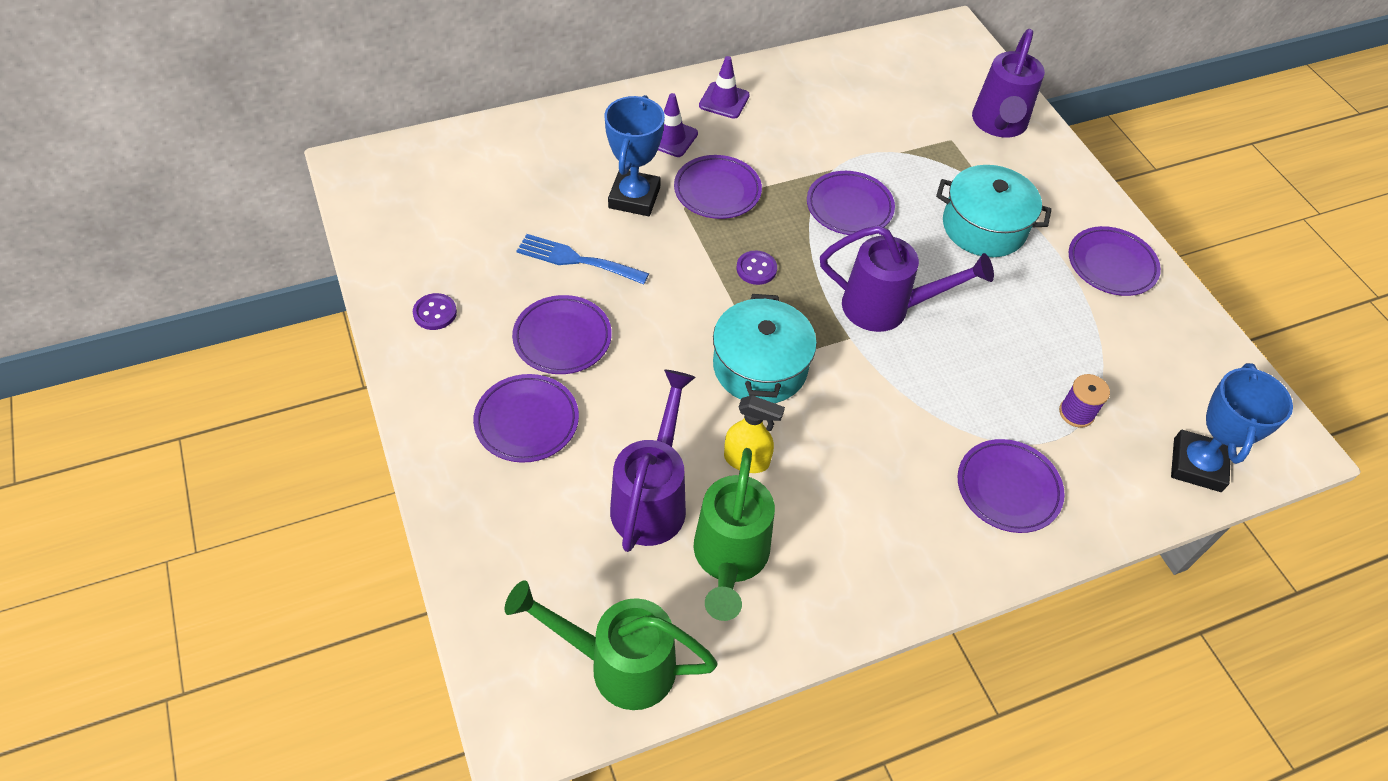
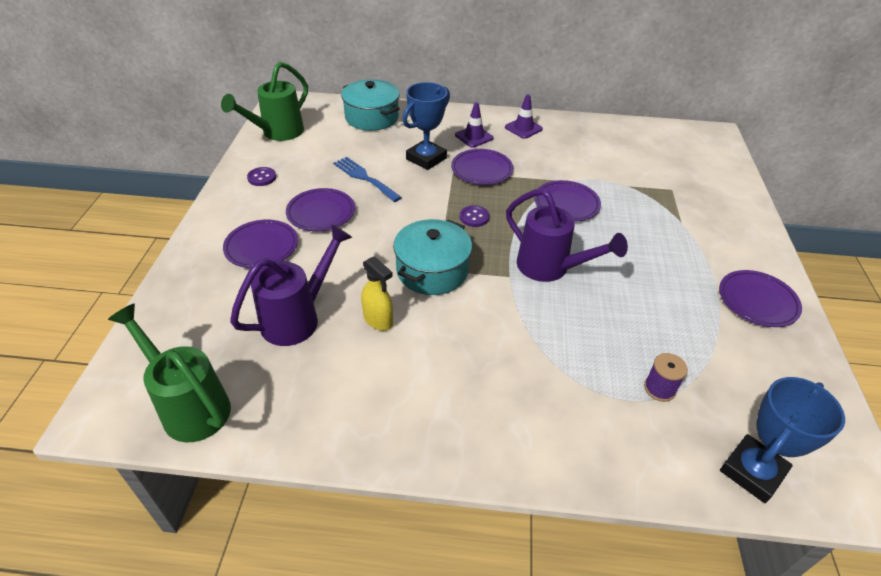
camera: 30 degrees right, 10 degrees down
green watering can [694,448,775,621] -> green watering can moved to [221,62,308,141]
turquoise pot [936,165,1052,257] -> turquoise pot moved to [341,80,400,131]
purple plate [958,439,1065,533] -> none
purple watering can [972,29,1045,138] -> none

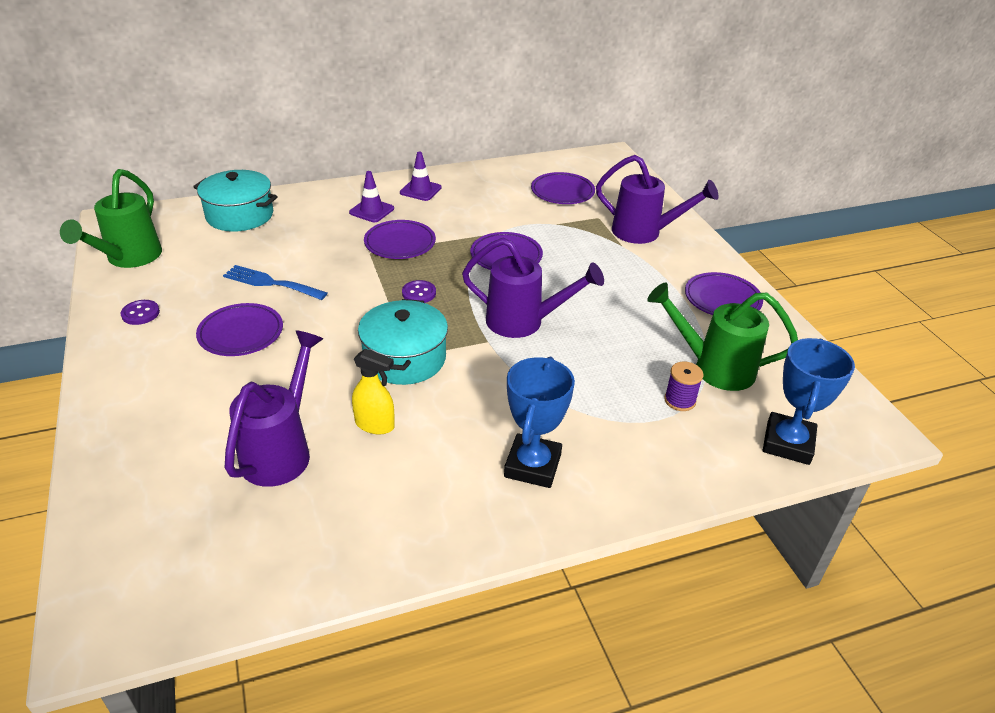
camera: 25 degrees left, 5 degrees down
green watering can [108,303,231,442] -> green watering can moved to [647,283,798,391]
purple plate [223,219,298,268] -> purple plate moved to [531,172,595,204]
blue trophy [402,82,450,170] -> blue trophy moved to [504,357,575,488]
none -> purple watering can [596,155,719,244]

